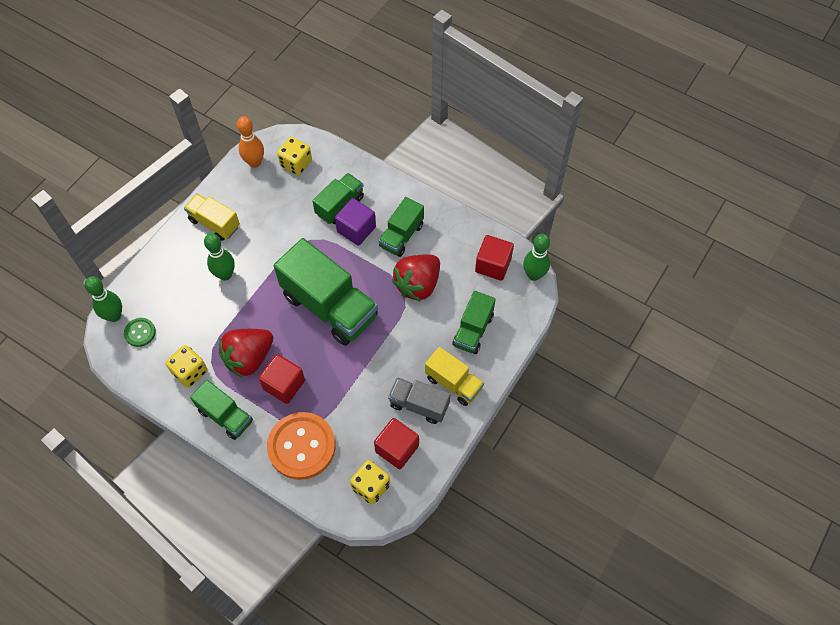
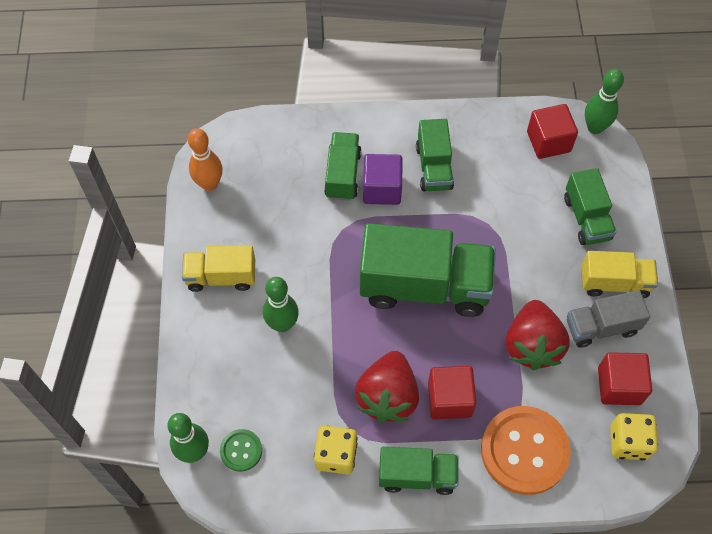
camera: 35 degrees left, 0 degrees up
yellow dice [277,137,312,175] -> none
red strawberry [392,254,440,302] -> red strawberry moved to [506,300,570,370]

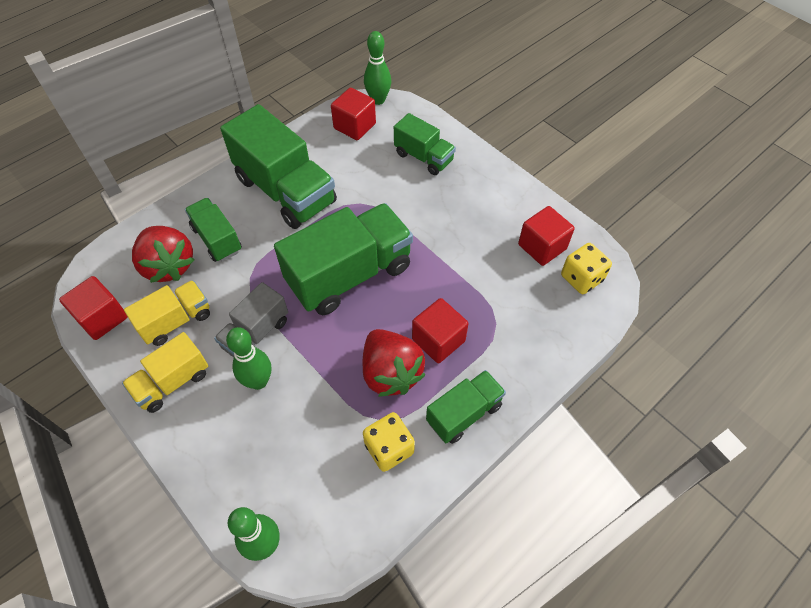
camera: 40 degrees left, 5 degrees down
orange bowling pin [188,128,222,191] -> red cube [59,276,128,340]
green button [220,429,262,472] -> none
purple cube [363,154,402,205] -> none
green truck [416,119,454,192] -> green truck [220,104,337,229], size x1.82
orange button [481,406,571,495] -> none
red strawberry [506,300,570,370] -> red strawberry moved to [132,226,194,283]
grey truck [567,290,650,348] -> grey truck moved to [214,282,288,358]
yellow truck [581,251,658,298] -> yellow truck moved to [124,280,210,346]

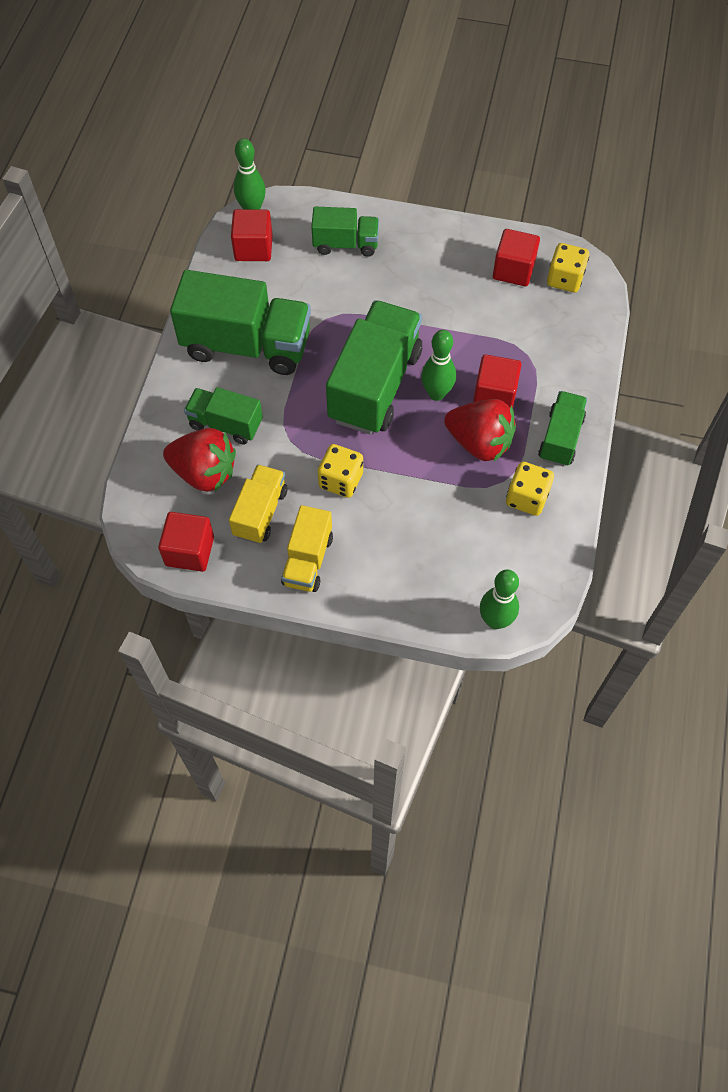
camera: 35 degrees left, 5 degrees up
grey truck [214,282,288,358] -> yellow dice [317,444,363,498]
green bowling pin [226,327,271,390] -> green bowling pin moved to [421,330,456,401]

